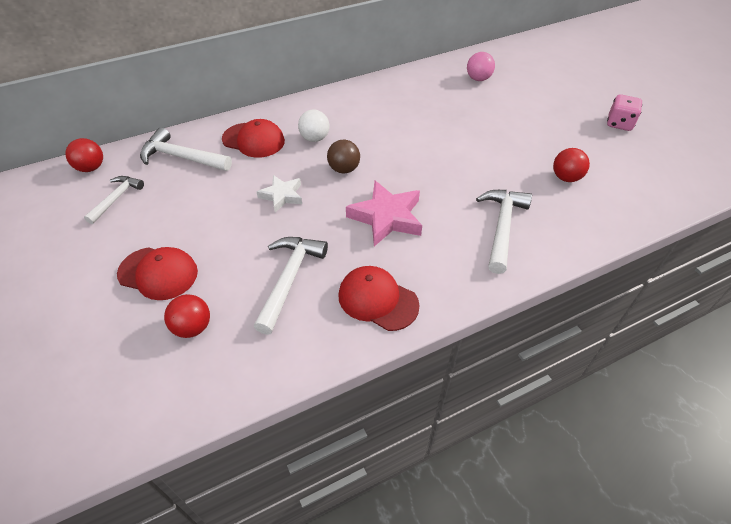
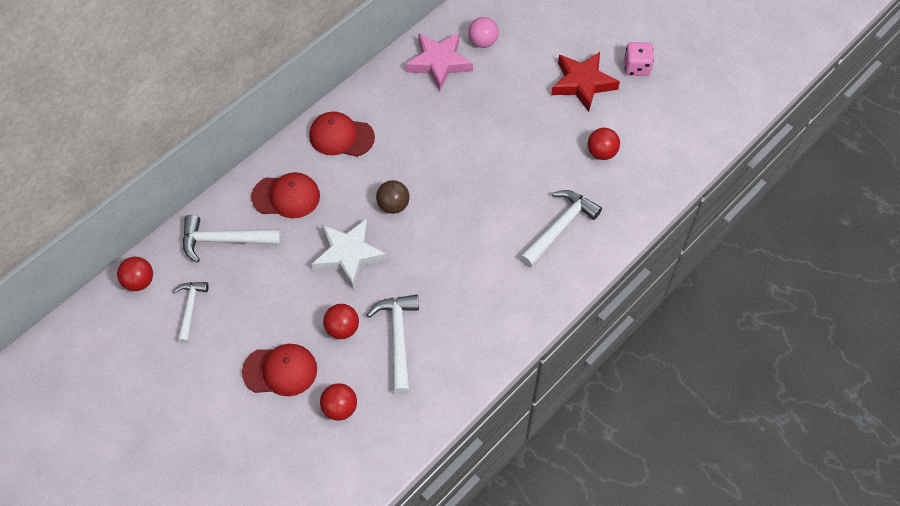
camera: 20 degrees left, 10 degrees up
white star [257,175,302,213] -> white star [312,219,387,289], size x1.63
white ball [298,109,329,142] -> none
red cap [338,266,420,331] -> red cap moved to [309,112,375,157]
pink star [346,181,422,246] -> pink star moved to [406,33,473,91]
white hammer [476,190,532,274] -> white hammer turned 45 degrees clockwise [520,190,602,267]
none -> red ball [323,304,359,339]
none -> red star [551,52,620,112]

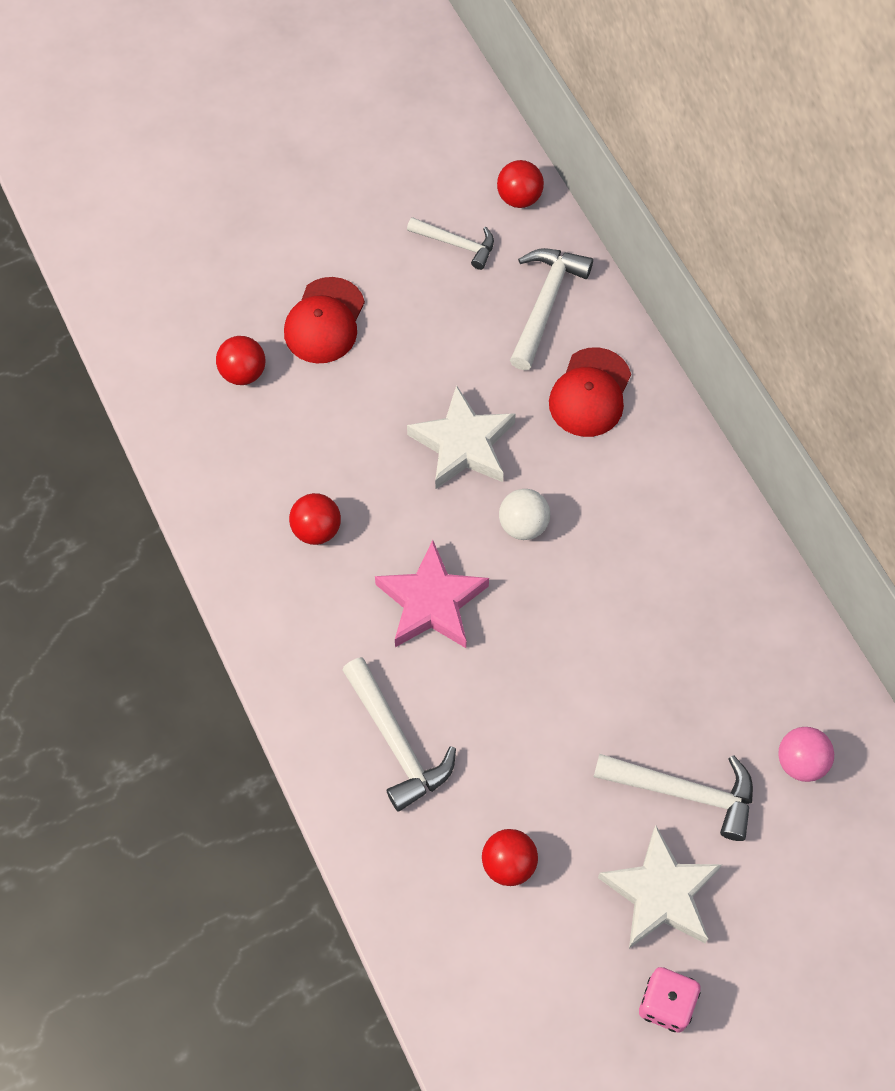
camera: 110 degrees right, 5 degrees up
red cap [309,112,375,157] -> none
red ball [323,304,359,339] -> red ball moved to [289,493,341,545]
white hammer [367,295,419,394] -> white hammer moved to [594,754,753,841]
brown ball [376,180,410,214] -> white ball [499,489,550,540]
pink star [406,33,473,91] -> pink star moved to [375,540,489,648]
red star [551,52,620,112] -> white star [598,825,722,948]

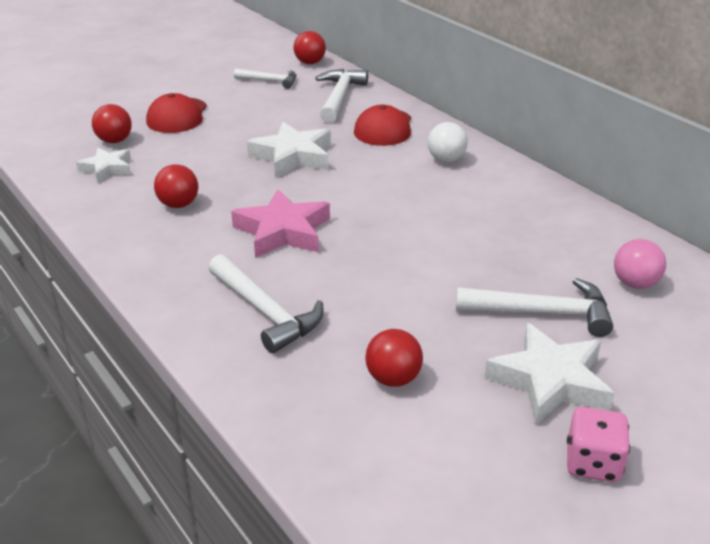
camera: 10 degrees left, 30 degrees down
white ball [499,489,550,540] -> white ball moved to [428,122,468,162]
none -> white star [76,148,131,183]

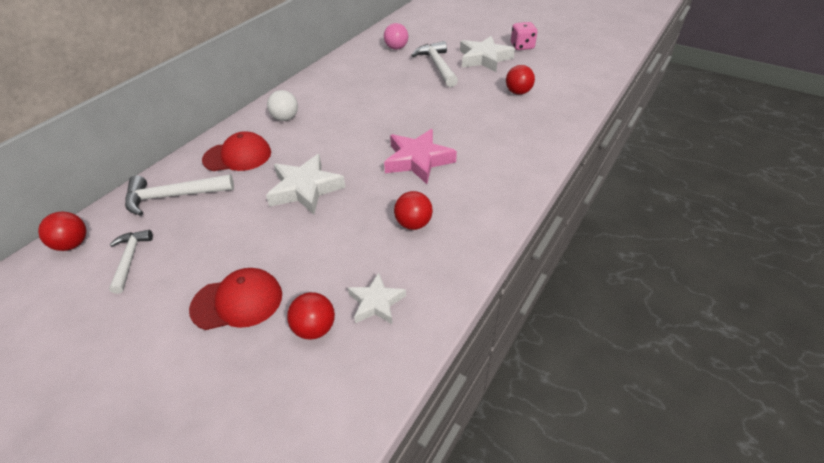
camera: 110 degrees left, 10 degrees up
white hammer [208,254,324,353] -> none

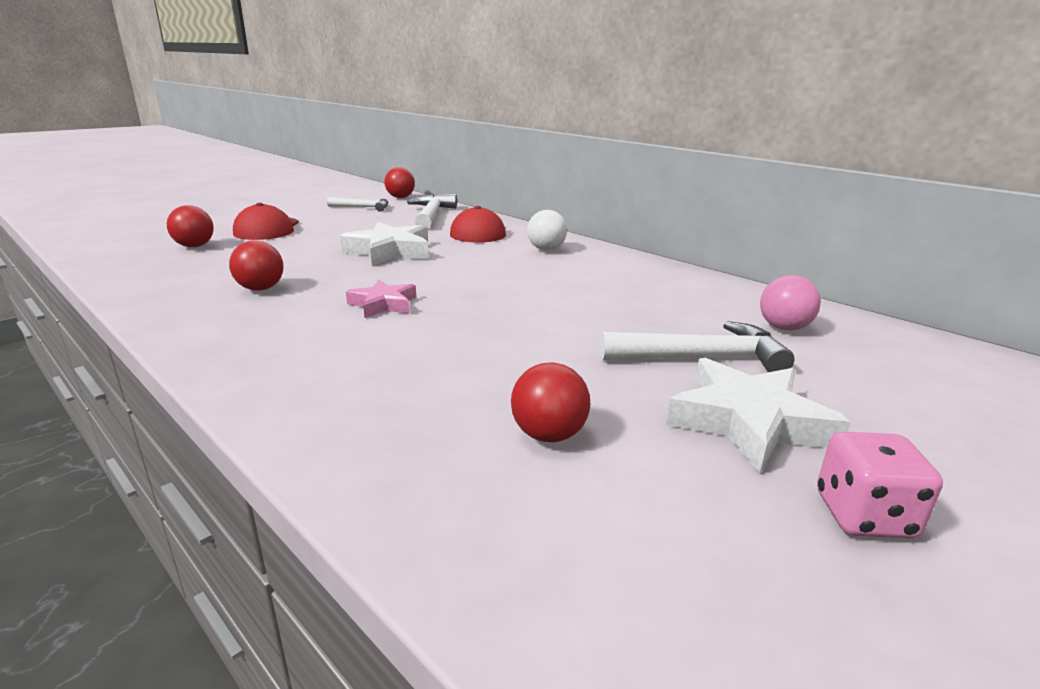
camera: 100 degrees right, 20 degrees down
white star [348,272,406,325] -> none
pink star [384,129,457,184] -> pink star [346,279,416,318], size x0.61

